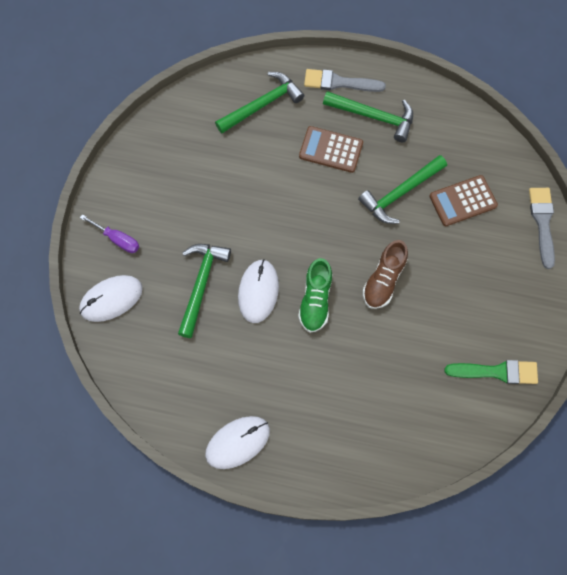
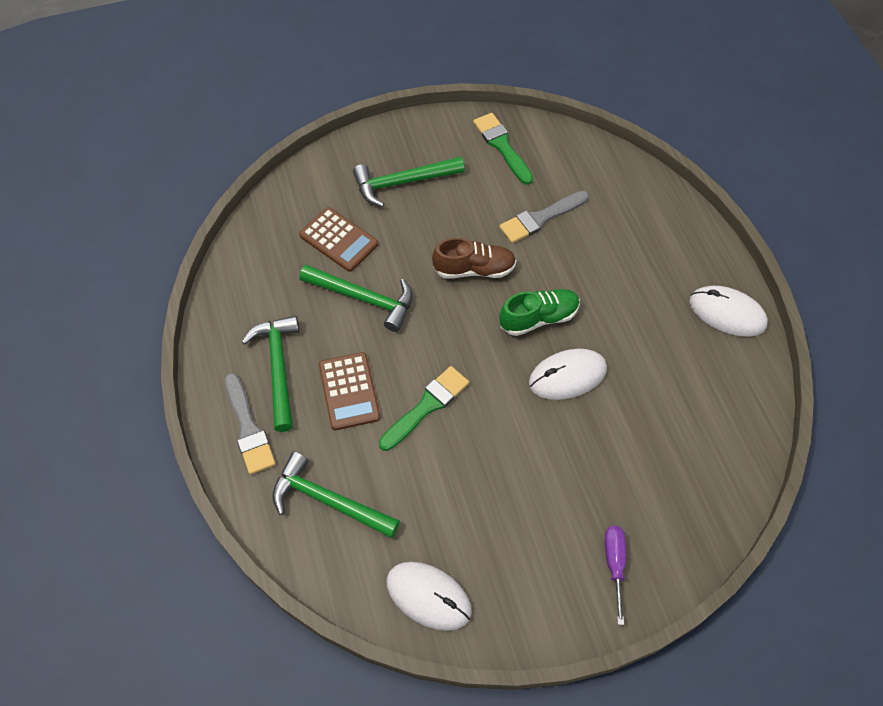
camera: 120 degrees left, 10 degrees down
white mouse [79,275,143,322] -> white mouse moved to [386,562,472,631]
green hammer [178,244,231,338] -> green hammer moved to [353,156,464,207]
grey brush [529,188,555,269] -> grey brush moved to [499,191,589,243]
none -> green brush [379,366,469,451]

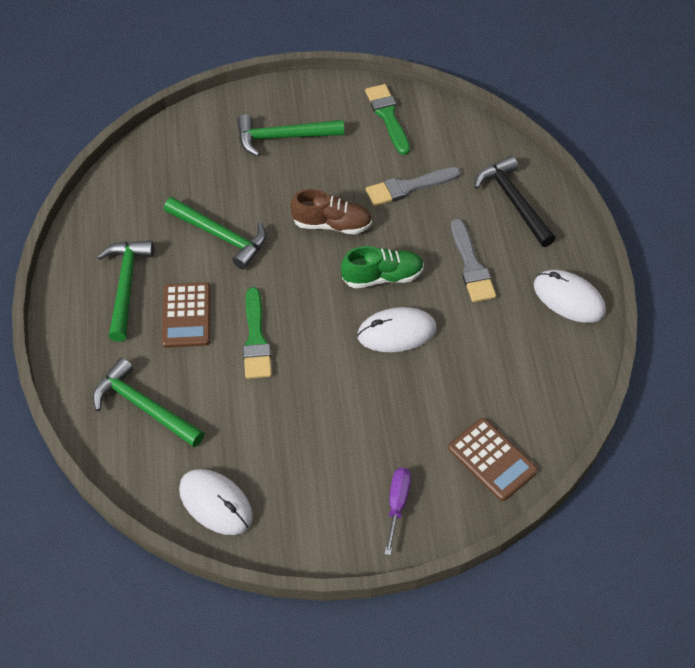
camera: 10 degrees right, 5 degrees down
grey brush [225,373,276,475] -> grey brush moved to [451,219,496,302]
brown calculator [299,207,378,272] -> brown calculator moved to [448,418,538,501]
green brush [379,366,469,451] -> green brush turned 120 degrees clockwise [243,287,272,379]
none -> black hammer [474,156,556,247]

